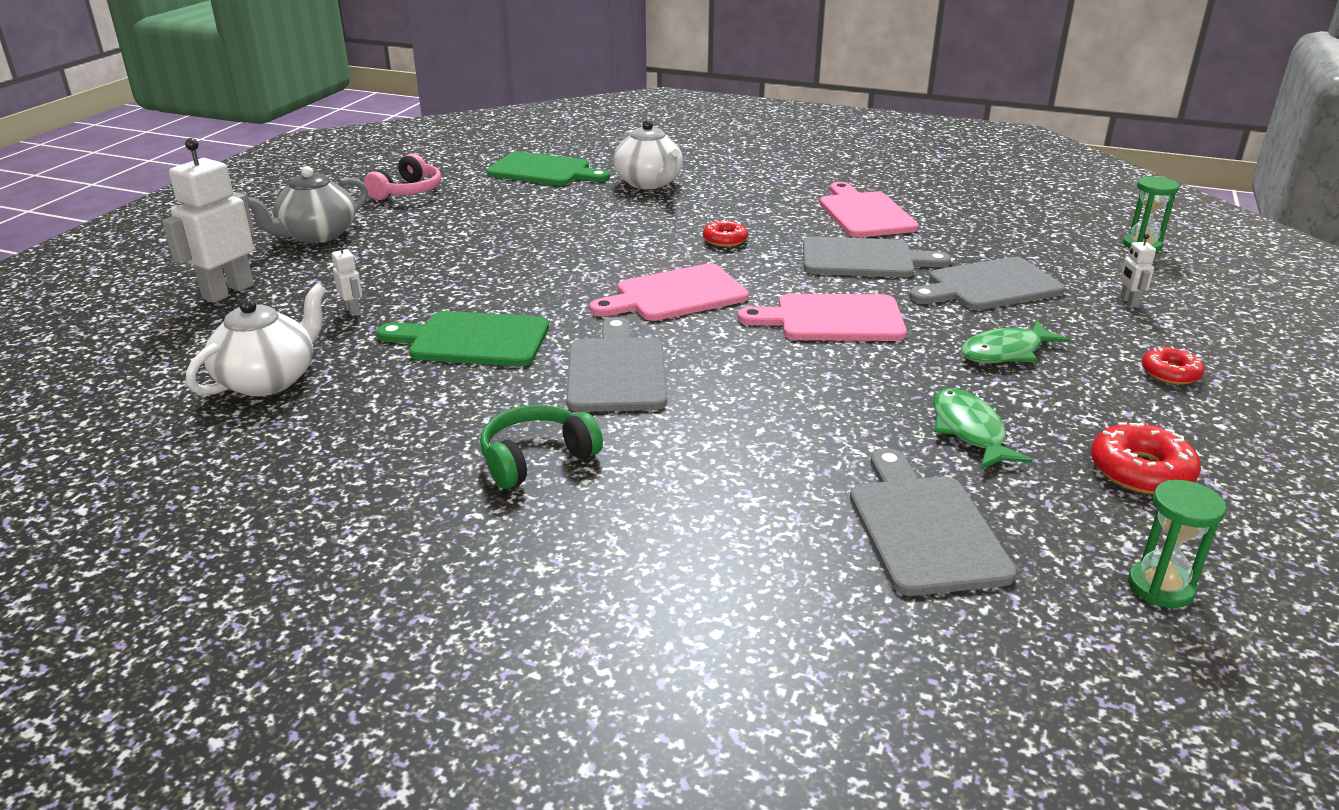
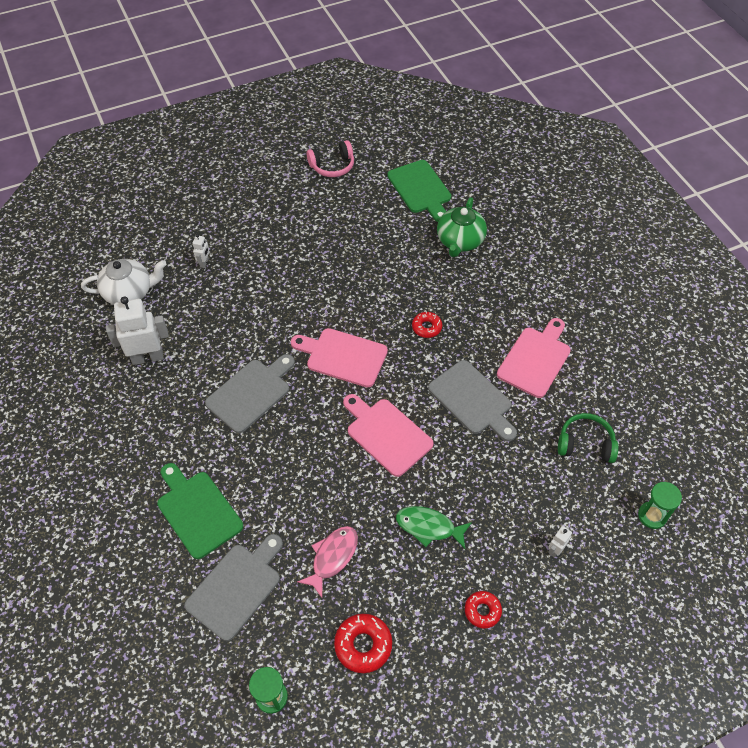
camera: 45 degrees right, 25 degrees up
white robot [162,138,255,303] -> white robot moved to [106,296,169,365]
grey teapot [247,166,368,243] -> none
green cutting board [376,311,549,366] -> green cutting board moved to [157,463,243,559]
green headphones [480,405,603,489] -> green headphones moved to [558,413,619,463]
white teapot [613,120,683,189] -> green teapot [437,197,487,257]
grey cutting board [909,257,1065,310] -> none
green fish [933,388,1032,469] -> pink fish [297,526,358,598]

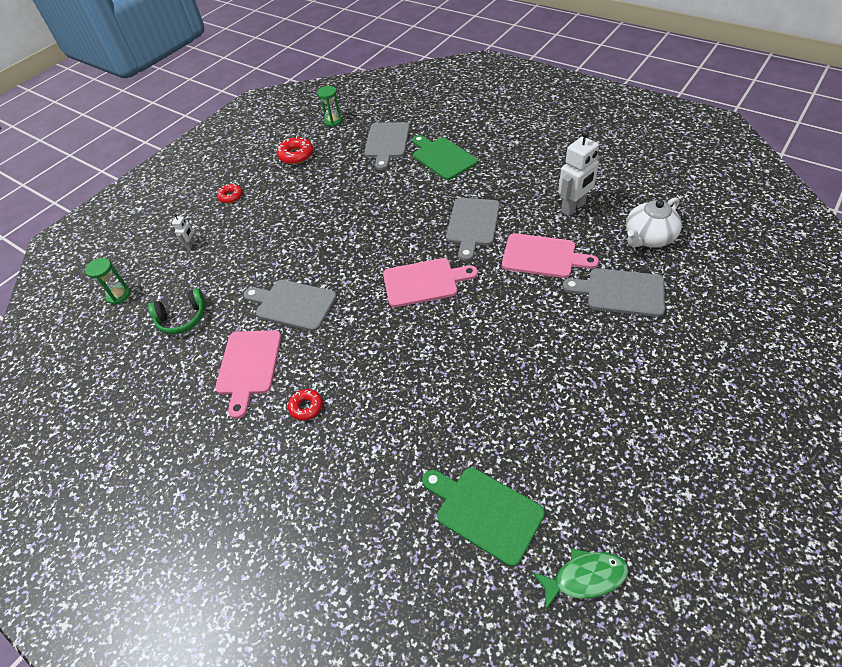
camera: 155 degrees right, 5 degrees down
green cutting board [157,463,243,559] -> green cutting board turned 150 degrees counterclockwise [412,135,478,180]
white robot [192,234,210,268] -> grey cutting board [562,268,665,317]
pink fish [297,526,358,598] -> none
pink headphones [306,140,354,177] -> none
pink cutting board [343,394,433,477] -> pink cutting board moved to [502,233,599,278]
green fish [396,506,472,549] -> green fish moved to [532,548,629,609]
red donut [412,311,442,338] -> red donut moved to [288,389,323,421]
green teapot [437,197,487,257] -> none

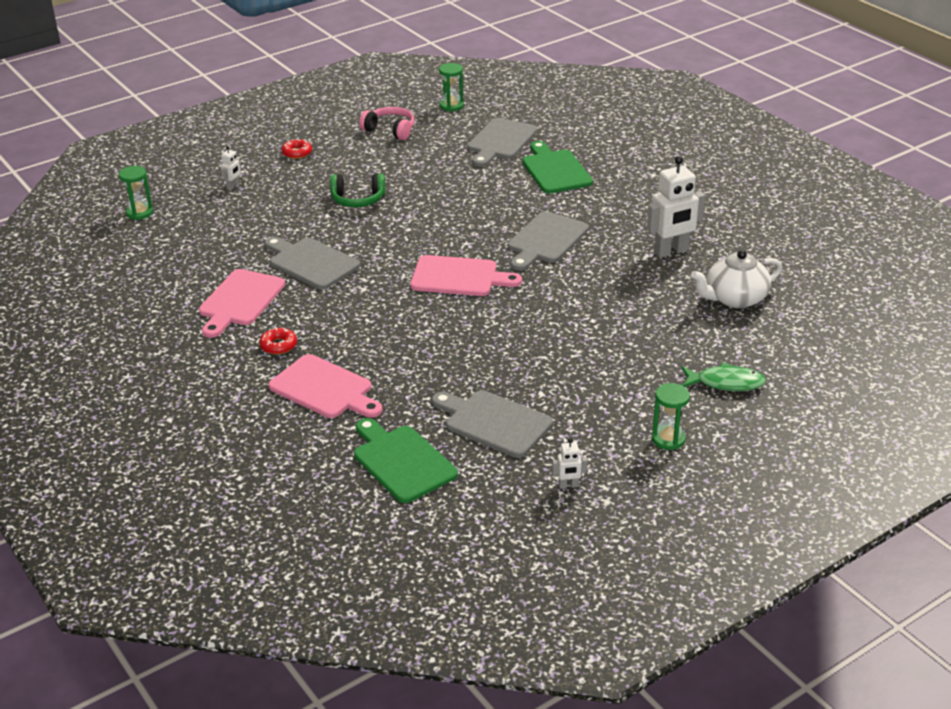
camera: 15 degrees right, 15 degrees down
green headphones [148,288,206,334] -> green headphones moved to [330,173,385,207]
red donut [276,136,314,164] -> pink headphones [359,107,415,140]
pink cutting board [502,233,599,278] -> pink cutting board moved to [268,354,382,418]
green fish [532,548,629,609] -> green fish moved to [681,362,766,391]
grey cutting board [562,268,665,317] -> grey cutting board moved to [432,390,553,458]
none -> white robot [552,438,587,489]
none -> green hourglass [652,383,690,450]

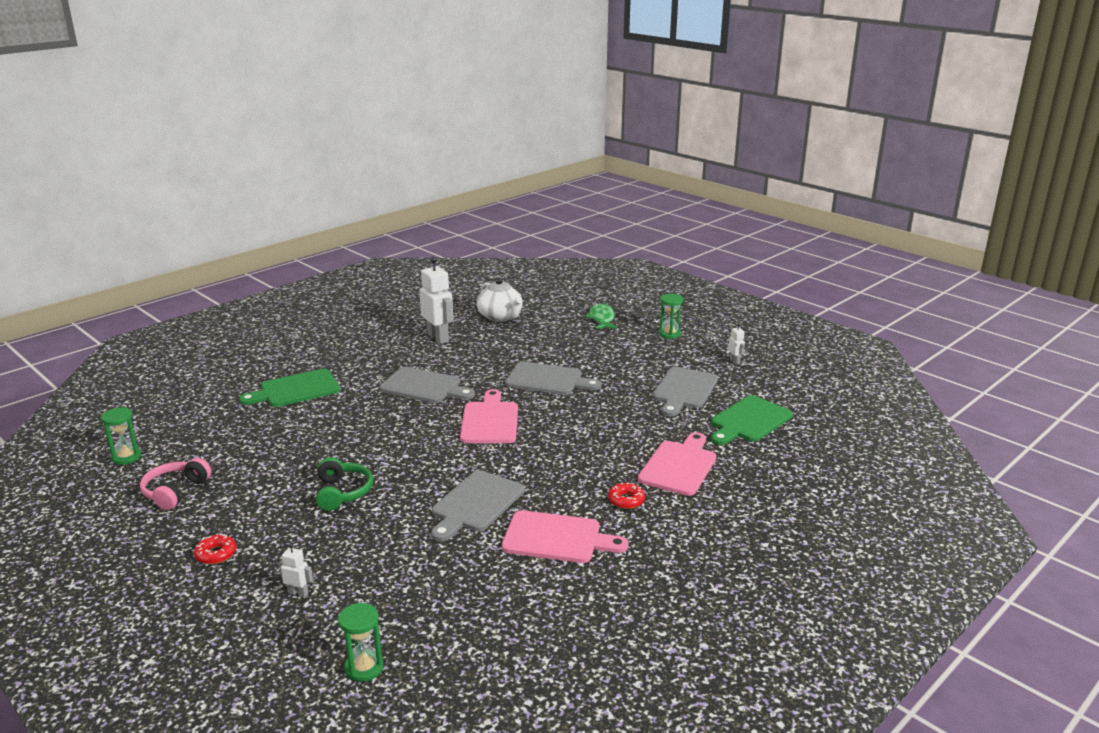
camera: 100 degrees left, 10 degrees down
grey cutting board [467,118,537,167] -> grey cutting board moved to [505,362,601,395]

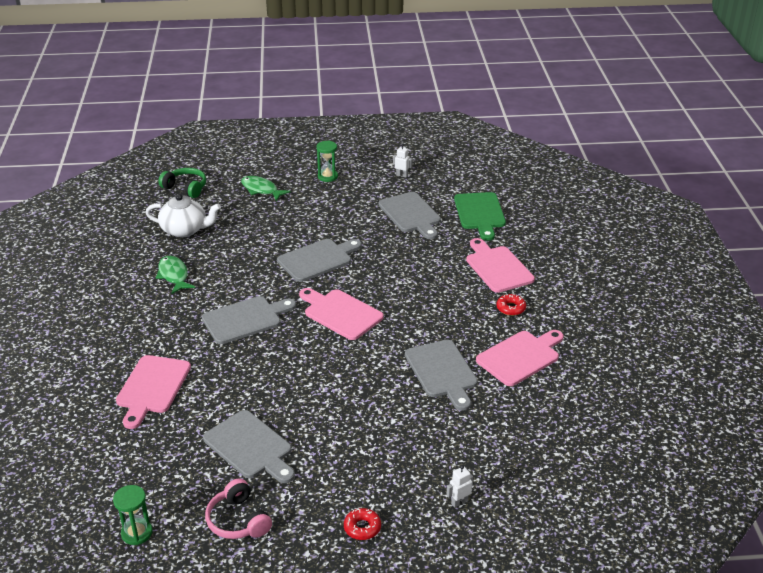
camera: 50 degrees left, 10 degrees up
green cutting board [239,369,340,407] -> pink cutting board [116,355,191,429]
green headphones [316,457,373,511] -> green headphones moved to [158,168,206,198]
green hourglass [338,603,384,682] -> none
white robot [420,257,453,344] -> green fish [156,256,195,294]
none -> grey cutting board [203,410,295,483]

